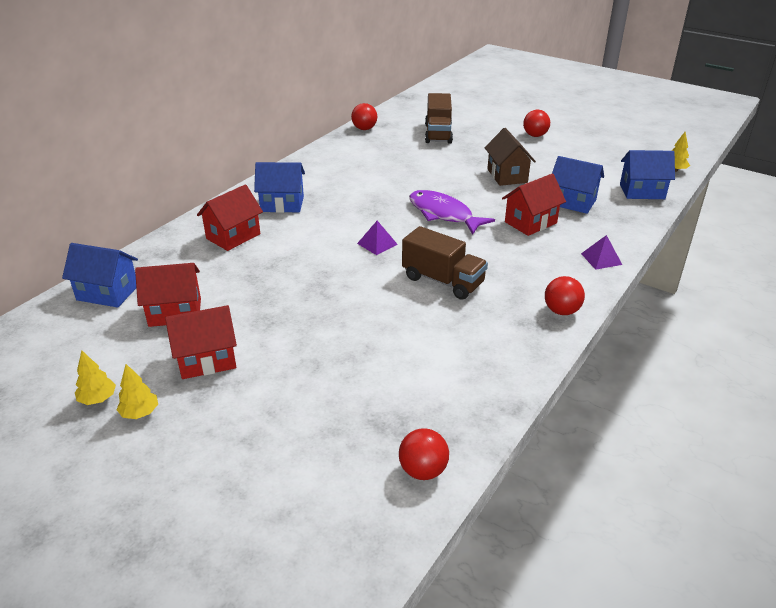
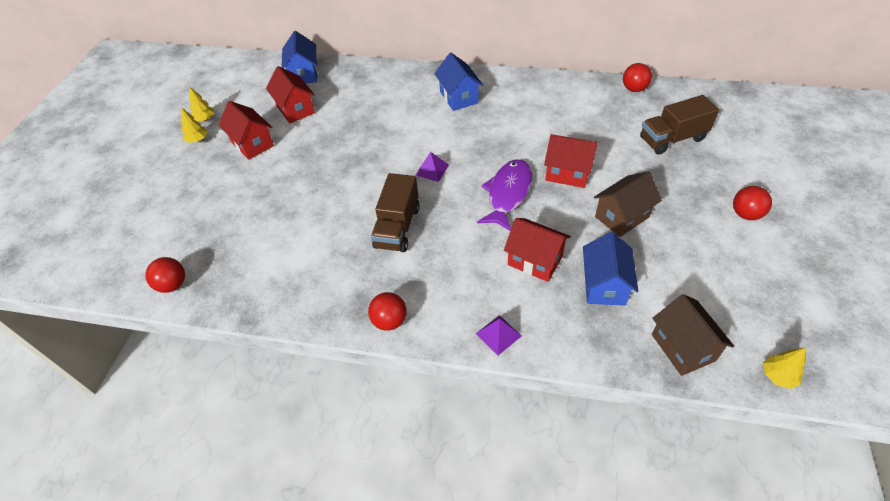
camera: 70 degrees right, 15 degrees up
red house [197,185,263,251] -> red house moved to [544,134,598,188]
blue house [620,150,675,199] -> brown house [652,294,734,376]

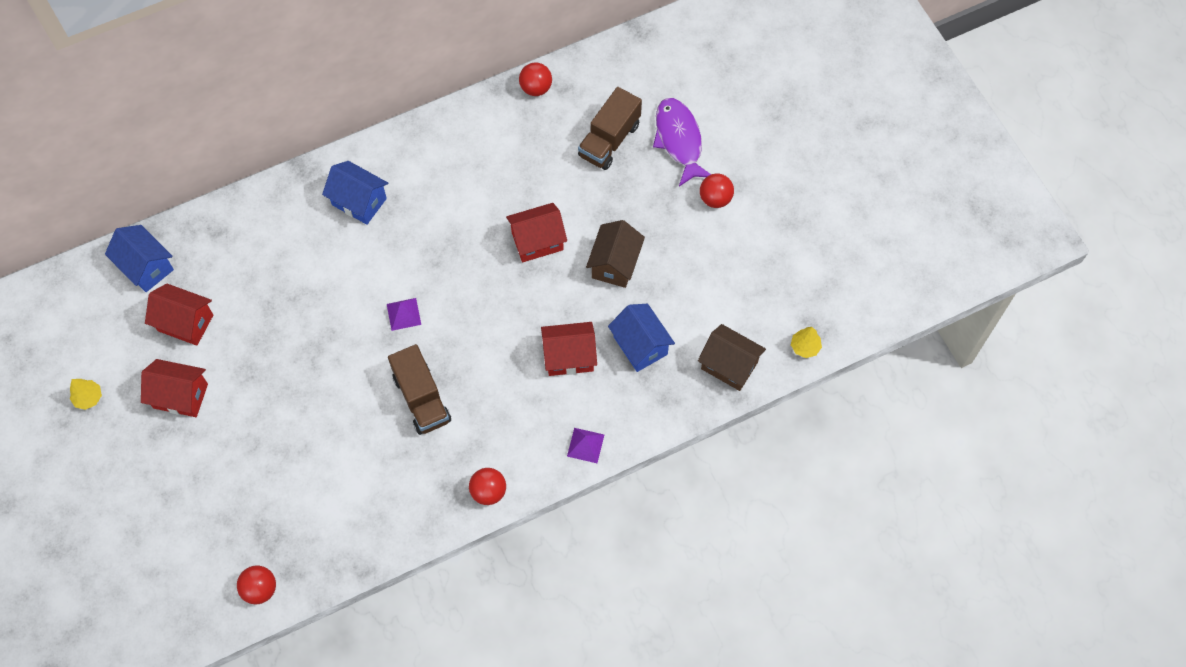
camera: 40 degrees left, 15 degrees up
yellow tree [181,107,208,143] -> none
purple fish [477,159,532,231] -> purple fish moved to [653,98,711,186]

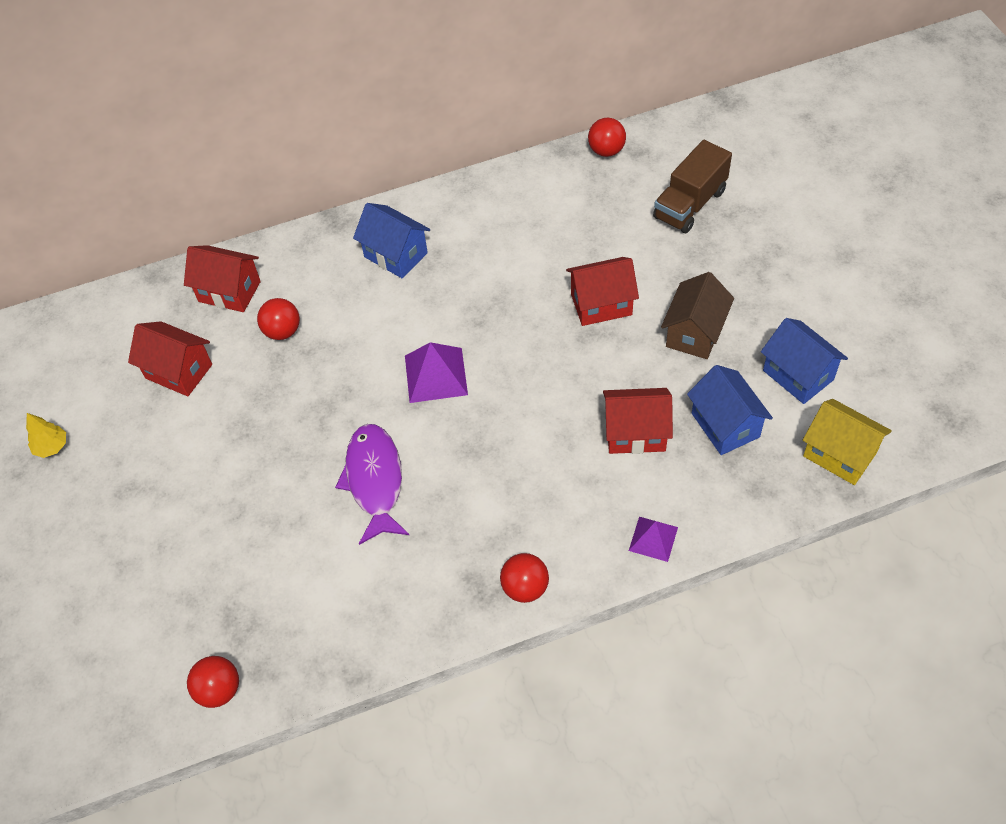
camera: 10 degrees right, 10 degrees down
blue house [105,225,174,292] -> blue house moved to [761,318,848,404]
red house [141,359,208,417] -> red house moved to [184,245,261,312]
purple pyramid [387,298,421,331] -> purple pyramid [405,342,468,403], size x1.60
brown truck [388,344,451,435] -> none
purple fish [653,98,711,186] -> purple fish moved to [335,424,409,545]
brown house [698,324,766,391] -> yellow house [803,399,892,485]
red ball [700,174,734,208] -> red ball moved to [257,298,300,340]
yellow tree [791,327,822,358] -> none

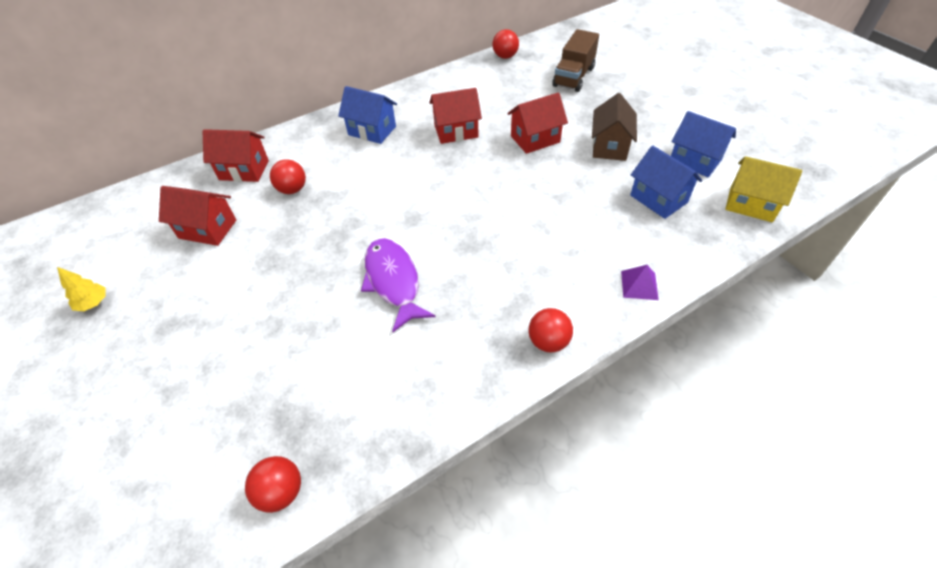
camera: 15 degrees left, 5 degrees down
purple pyramid [405,342,468,403] -> none
red house [603,388,673,454] -> red house moved to [429,88,482,144]

